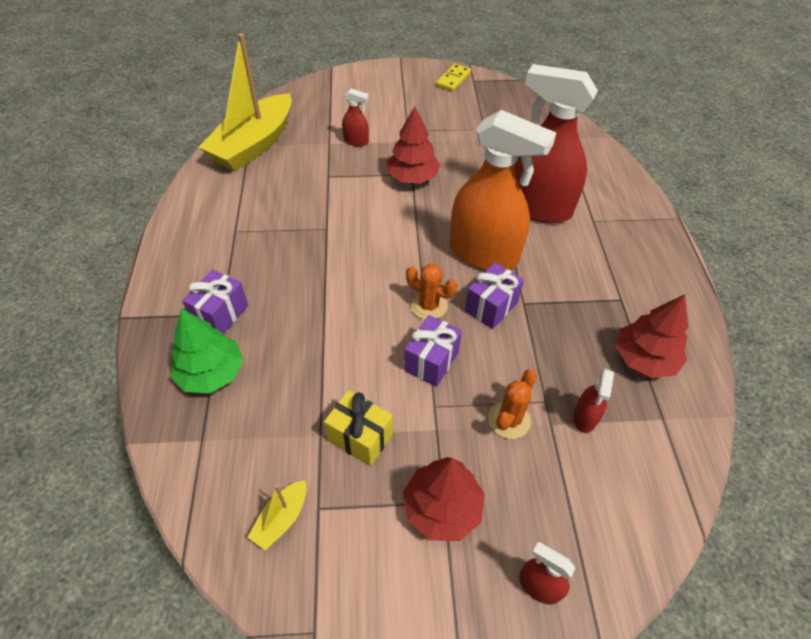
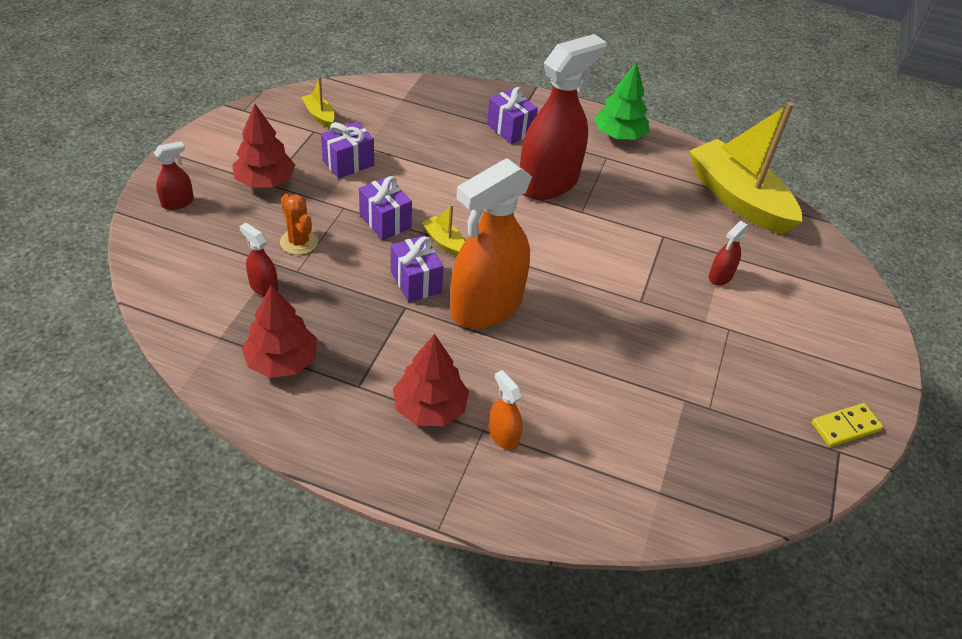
camera: 110 degrees right, 5 degrees down
green tree [170,309,243,394] -> green tree moved to [594,62,649,140]
yellow gift [324,390,393,466] -> purple gift [321,122,374,179]
red tree [387,107,440,184] -> red tree moved to [393,334,469,426]
orange cactus [406,263,457,320] -> yellow boat [422,204,465,256]
yellow domino [436,64,471,91] -> yellow domino turned 75 degrees counterclockwise [811,403,883,447]
red spray bottle [515,64,598,223] -> red spray bottle moved to [520,34,606,200]
none -> orange spray bottle [489,370,523,450]

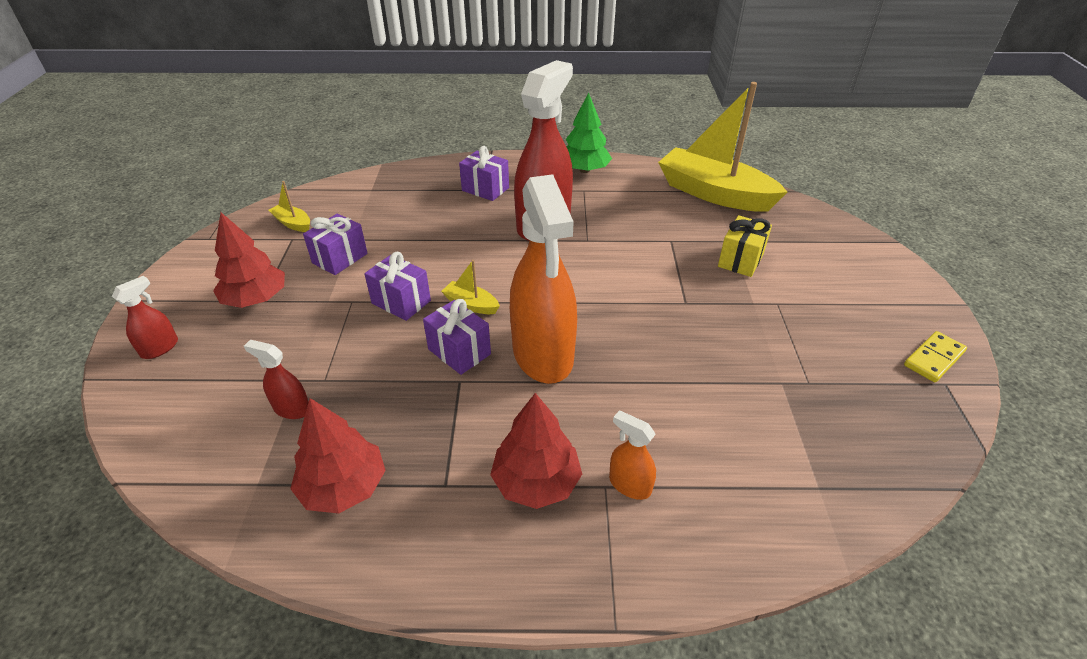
camera: 15 degrees left, 5 degrees down
orange cactus [280,194,318,255] -> none
orange spray bottle [450,158,532,329] -> orange spray bottle turned 45 degrees counterclockwise [510,174,577,384]
red spray bottle [709,221,749,285] -> yellow gift [718,215,772,277]

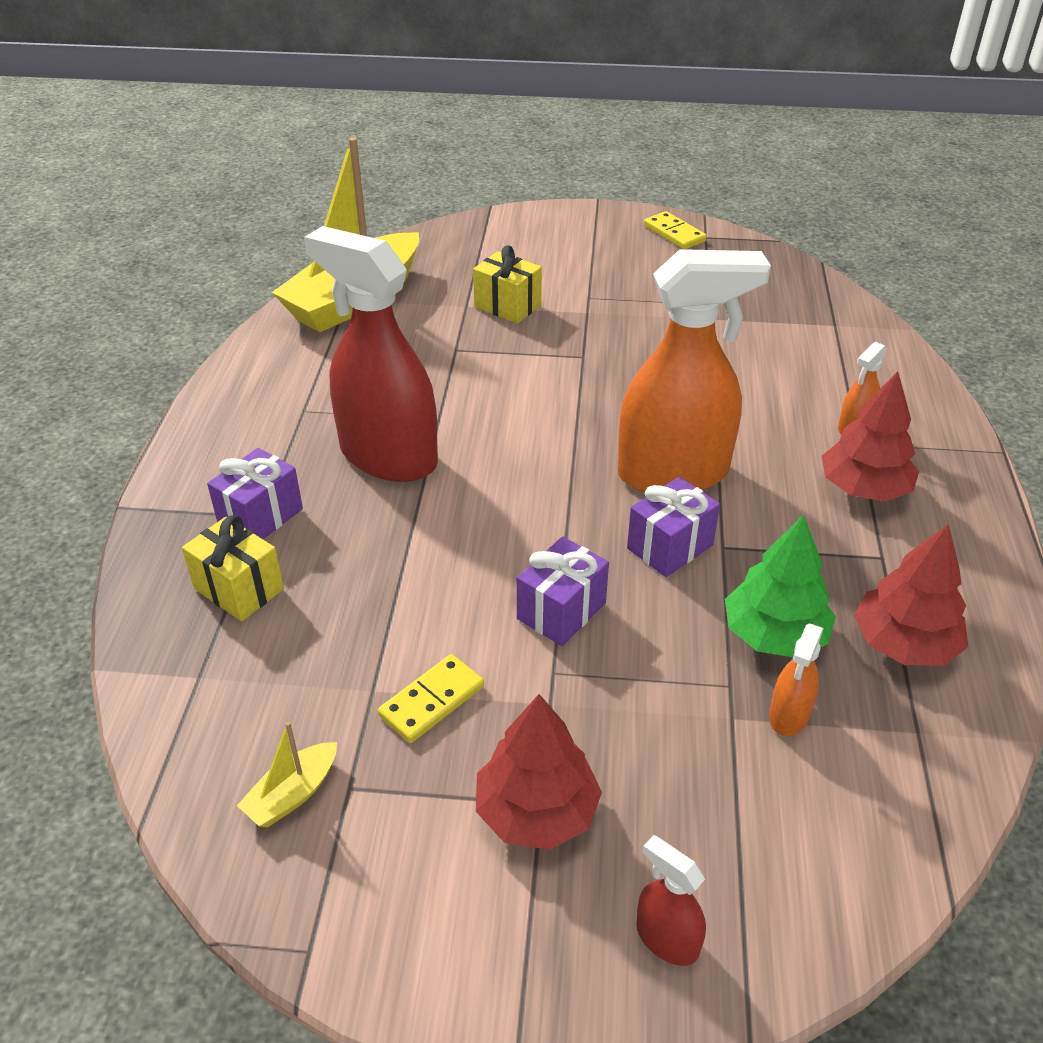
camera: 85 degrees left, 0 degrees up
red spray bottle [244,340,309,419] -> orange spray bottle [769,624,824,736]
purple gift [303,214,368,275] -> yellow domino [378,654,484,743]
yellow boat [441,260,500,314] -> none
green tree [566,93,612,173] -> green tree moved to [725,515,836,657]
none -> yellow gift [182,515,284,621]

